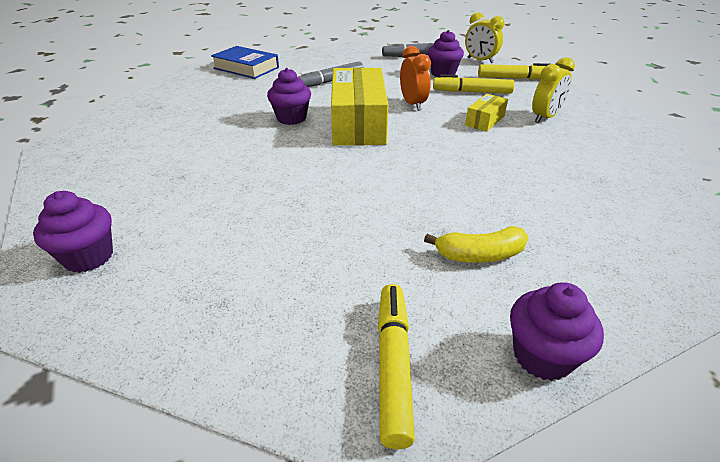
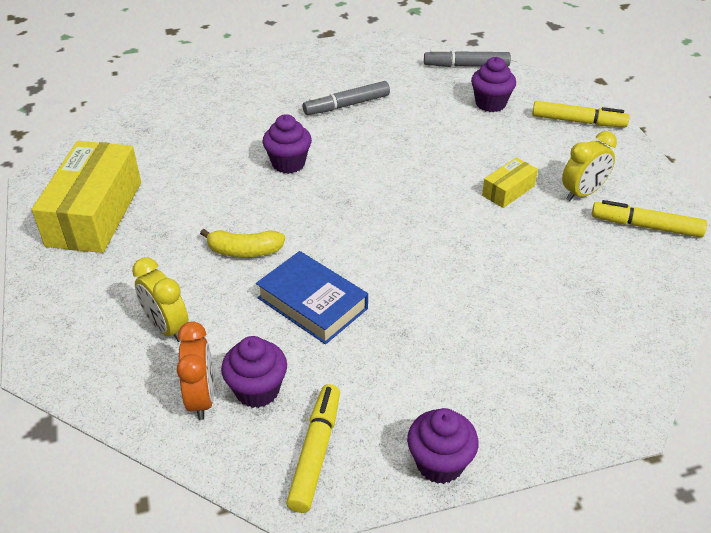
camera: 10 degrees right, 5 degrees up
purple cupcake [33,191,113,273] -> purple cupcake moved to [221,336,287,408]
blue book [211,46,279,79] -> blue book moved to [256,251,368,344]
yellow box [331,67,388,146] -> yellow box moved to [32,141,141,253]
orange clock [400,46,431,111] -> orange clock moved to [177,322,214,420]
yellow banana [424,226,528,263] -> yellow banana moved to [200,229,285,257]
yellow marker [433,74,515,94] -> yellow marker moved to [592,200,707,238]
yellow clock [465,12,504,64] -> yellow clock moved to [132,257,189,342]

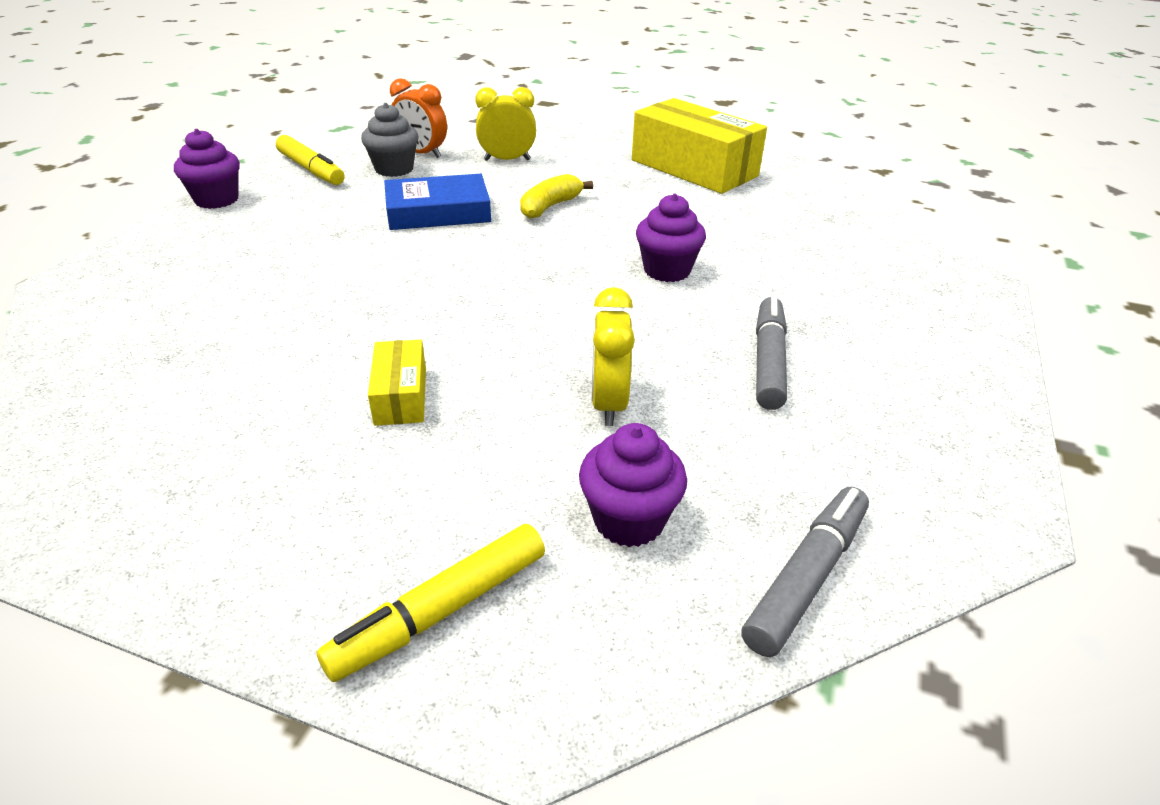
camera: 125 degrees right, 5 degrees down
purple cupcake [221,336,287,408] -> grey cupcake [361,103,418,177]
yellow clock [562,131,617,201] -> yellow clock moved to [592,287,635,426]
yellow marker [592,200,707,238] -> none

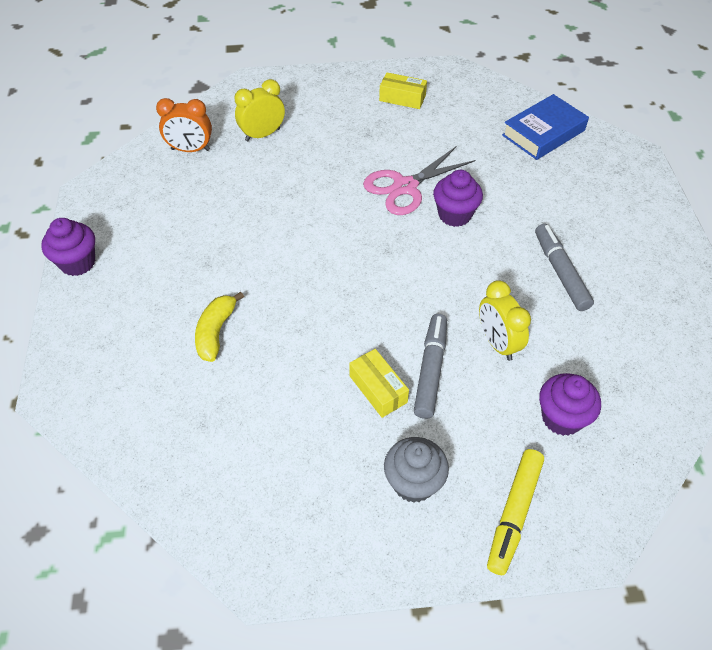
camera: 25 degrees left, 15 degrees up
yellow marker [276,135,345,185] -> none
grey cupcake [361,103,418,177] -> grey cupcake moved to [384,437,449,503]
blue book [384,174,491,230] -> blue book moved to [502,94,589,160]
yellow banana [520,174,593,219] -> yellow banana moved to [195,292,244,362]
yellow box [632,98,767,194] -> yellow box [379,72,427,109], size x0.47
grey marker [741,487,869,657] -> grey marker moved to [414,314,447,419]
none -> pink scissors [363,147,475,215]

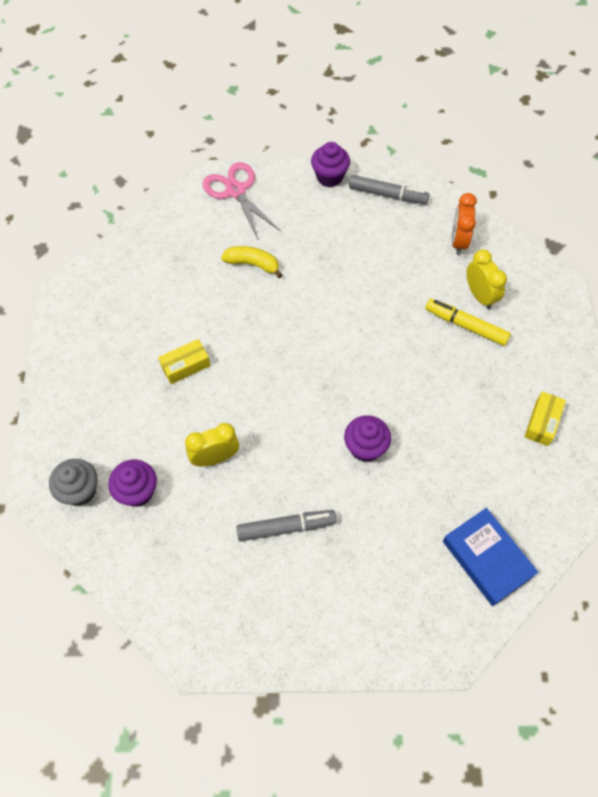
camera: 95 degrees right, 10 degrees up
pink scissors [363,147,475,215] -> pink scissors moved to [202,162,280,239]
grey cupcake [384,437,449,503] -> grey cupcake moved to [49,459,98,506]
grey marker [414,314,447,419] -> grey marker moved to [349,175,430,204]
yellow marker [487,449,544,575] -> yellow marker moved to [425,298,511,346]

